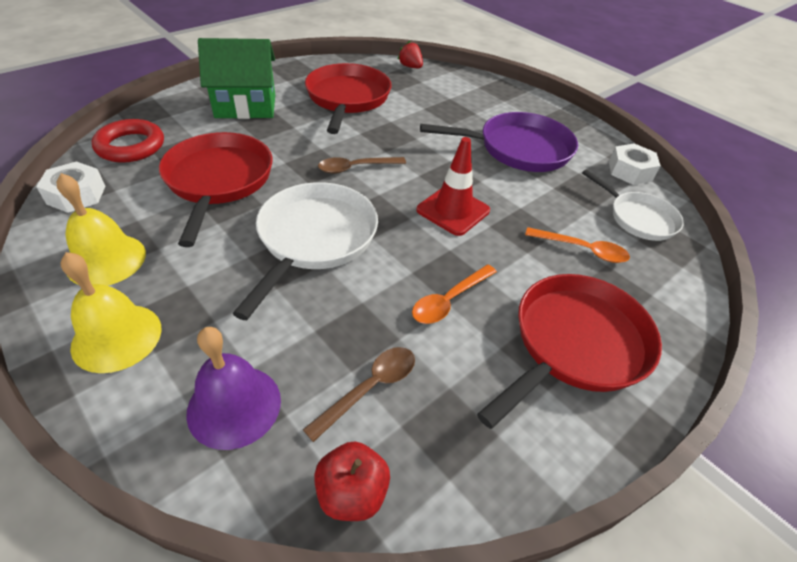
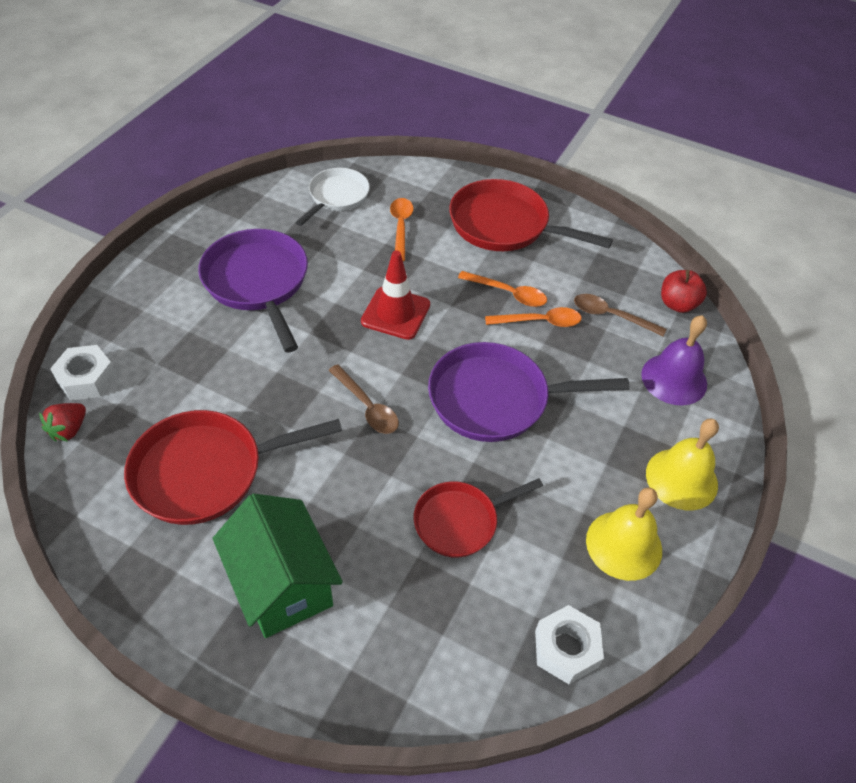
camera: 110 degrees left, 5 degrees up
red ring [92,119,164,163] -> none
red pan [159,132,273,247] -> red pan [413,478,543,558], size x0.62
white pan [232,182,378,320] -> purple pan [428,342,630,442]
white nut [609,143,661,185] -> white nut moved to [50,345,117,401]
none -> orange spoon [485,307,582,327]

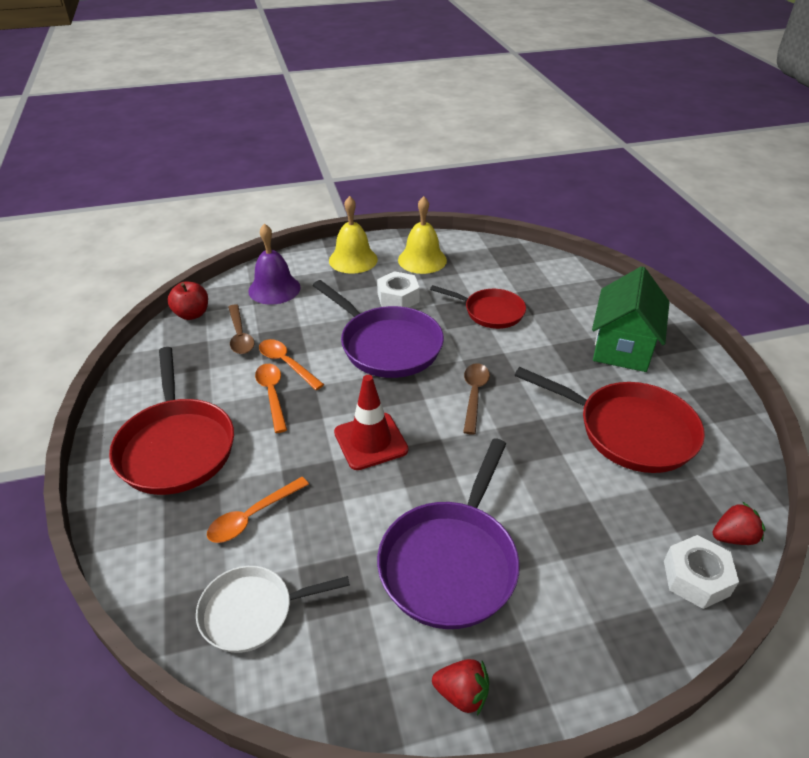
camera: 130 degrees left, 10 degrees down
white nut [535,605,604,684] -> white nut moved to [377,271,420,308]
none -> red strawberry [432,659,489,715]

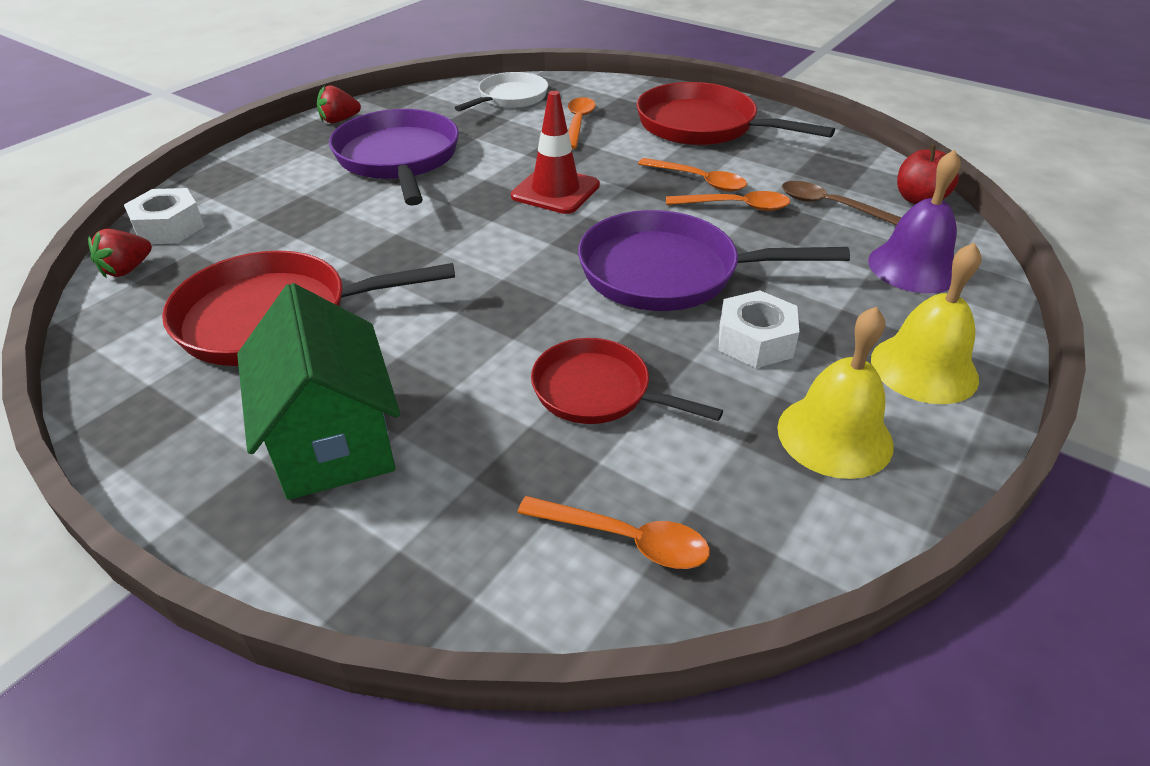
camera: 140 degrees right, 0 degrees up
red pan [430,285,526,329] -> red pan turned 45 degrees clockwise [531,338,723,424]
brown spoon [463,363,490,435] -> none
none -> orange spoon [517,496,710,569]

